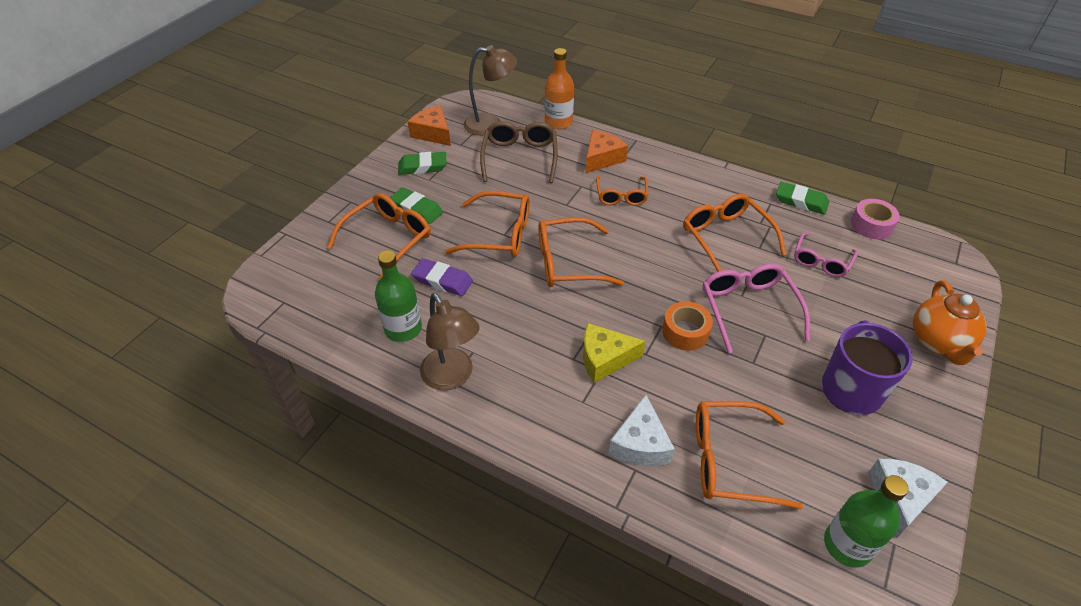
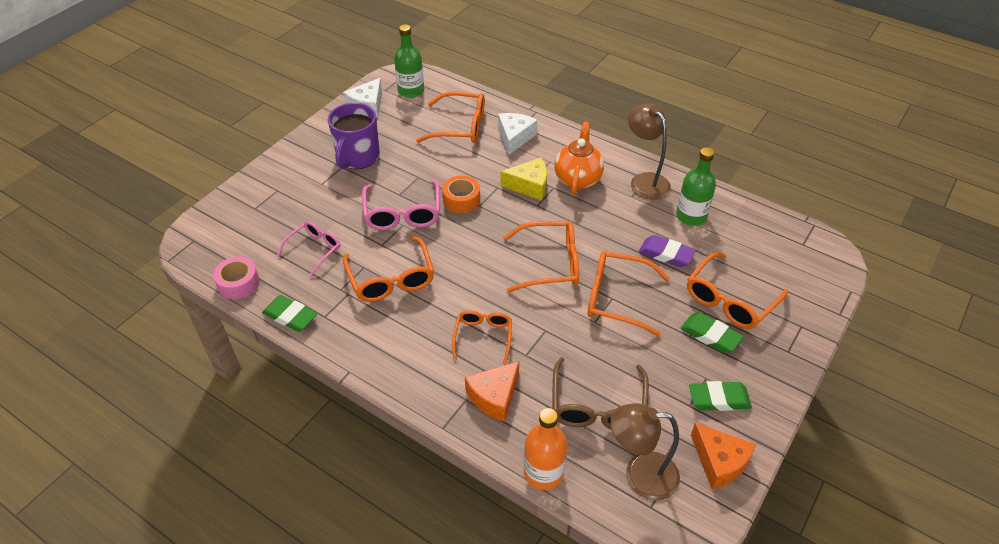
camera: 175 degrees left, 0 degrees up
orange teapot [913,280,987,365] -> orange teapot moved to [554,122,604,195]

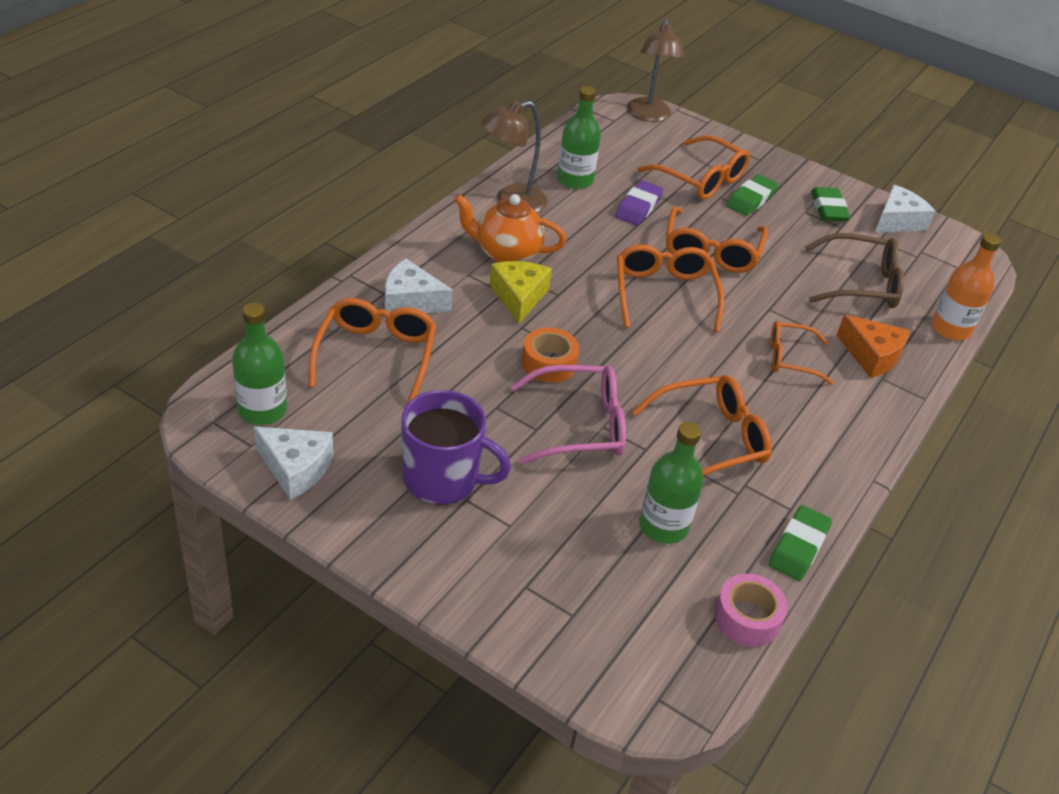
camera: 95 degrees left, 5 degrees down
pink glasses [277,221,341,277] -> green bottle [639,422,704,544]
brown lamp [610,403,680,501] -> brown lamp moved to [627,19,685,122]
orange cheese [691,423,756,490] -> white cheese [875,185,935,232]

